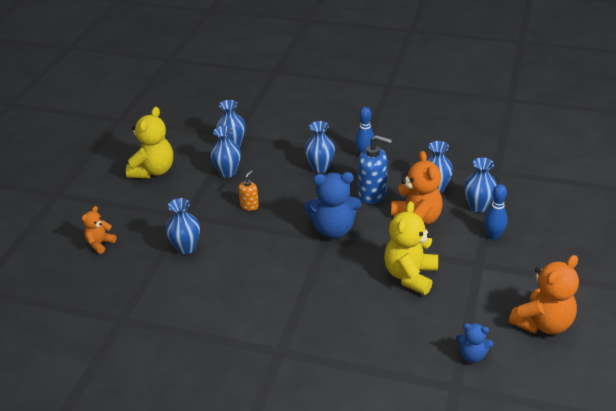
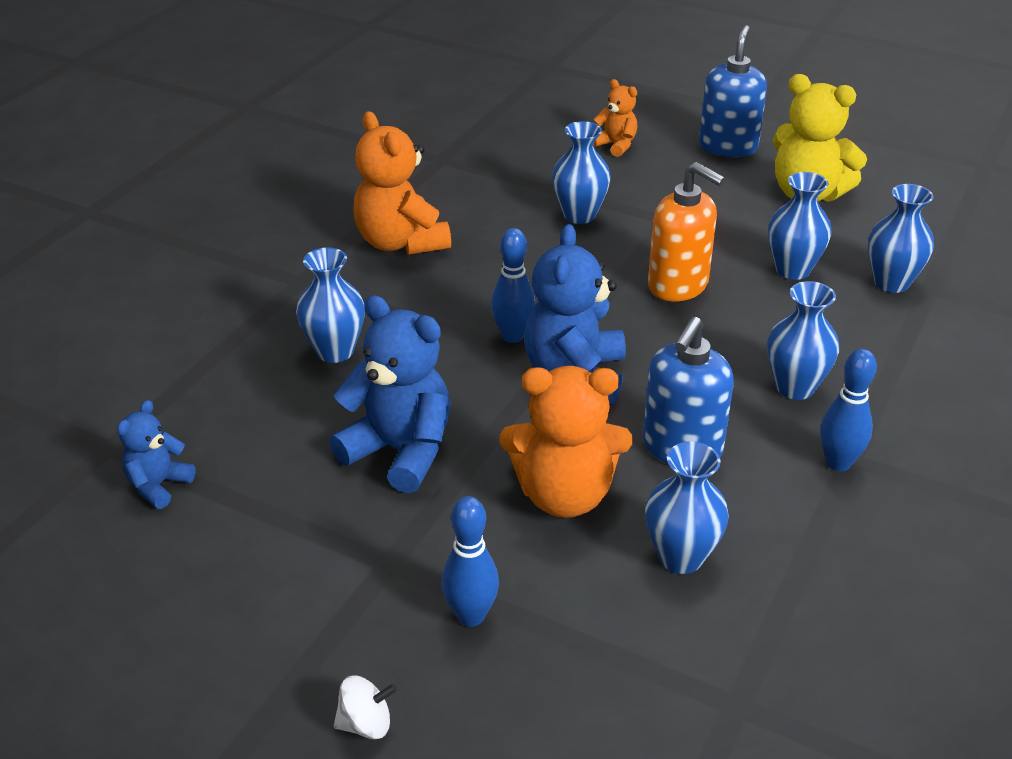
camera: 100 degrees right, 0 degrees up
orange soap dispenser [238,170,259,211] -> orange soap dispenser [648,162,725,301], size x1.83
yellow teddy bear [384,201,438,295] -> blue teddy bear [330,295,451,493]
blue vase [464,157,497,212] -> blue vase moved to [296,247,365,363]
orange teddy bear [509,255,579,334] -> orange teddy bear moved to [354,111,451,255]
none -> white spinning top [333,675,397,739]
none -> blue bowling pin [491,228,535,343]
none -> blue soap dispenser [699,25,767,157]

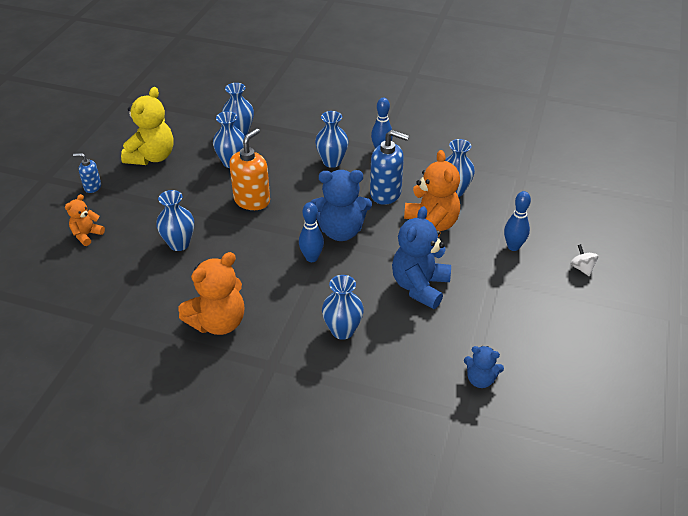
camera: 100 degrees left, 5 degrees up
blue soap dispenser [699,25,767,157] -> blue soap dispenser [73,153,101,193], size x0.55

